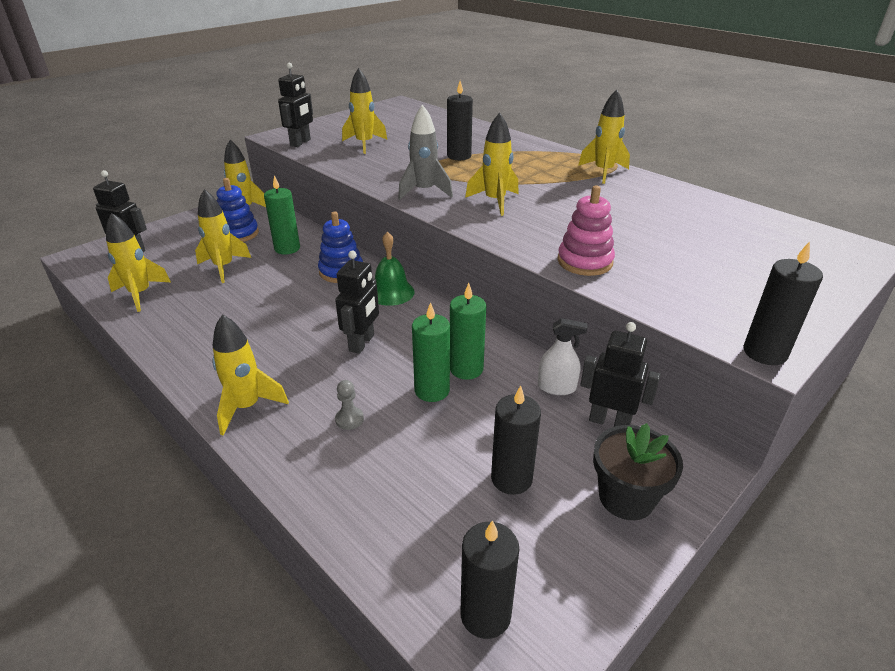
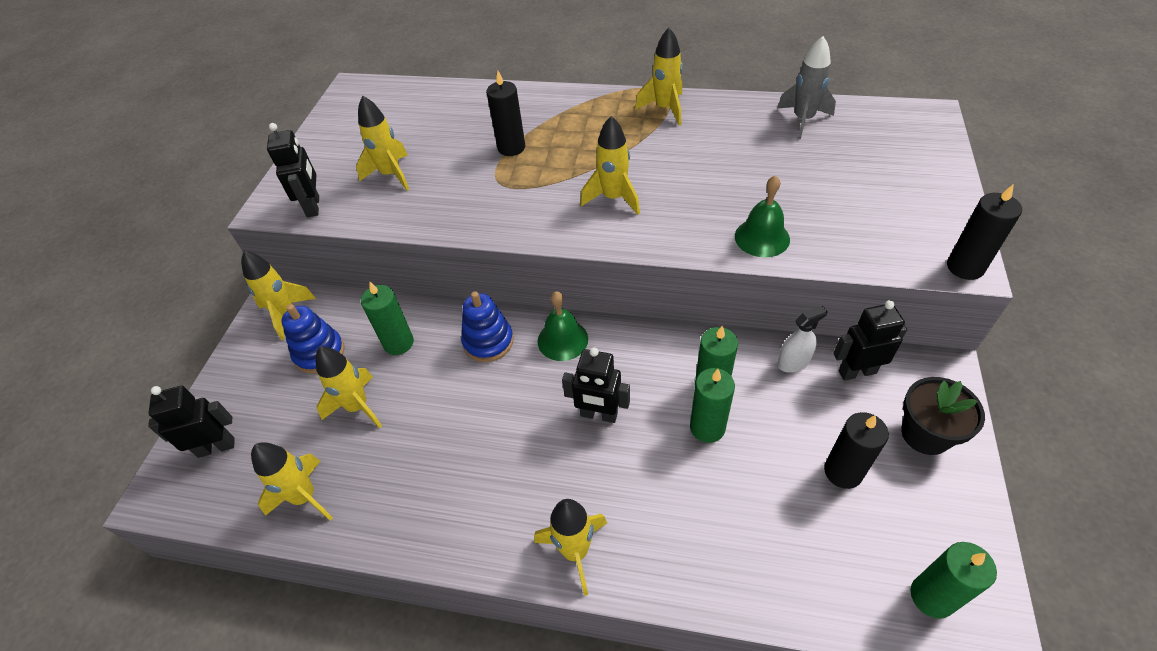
camera: 30 degrees left, 15 degrees up
black robot [335,251,379,354] -> black robot turned 120 degrees clockwise [562,347,630,423]
grey pawn [335,380,364,430] -> none
grey rocket [398,105,453,200] -> grey rocket moved to [777,36,836,140]
black candle [461,520,519,639] -> green candle [911,542,997,619]
pink stacking toy [557,186,615,276] -> green bell [735,175,790,257]

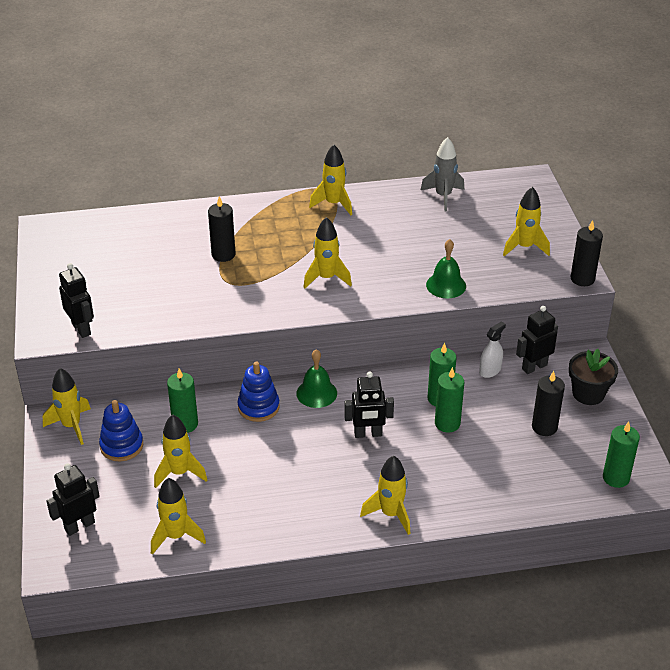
camera: 25 degrees left, 10 degrees down
yellow rocket [356,96,409,190] -> yellow rocket moved to [503,187,550,256]

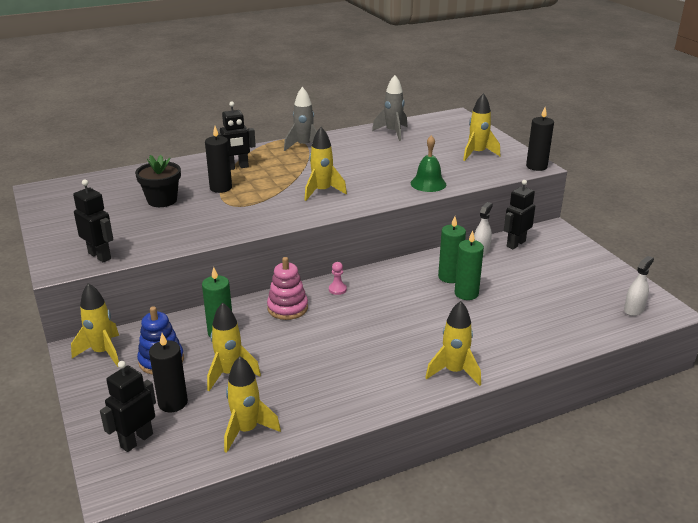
camera: 15 degrees left, 10 degrees down
blue stacking toy [238,362,280,422] -> pink stacking toy [267,257,308,320]
green bell [296,349,337,408] -> pink pawn [329,262,347,295]
yellow rocket [309,145,352,215] -> grey rocket [284,87,317,151]
black robot [344,372,394,438] -> black robot moved to [218,102,256,170]
black candle [532,371,565,436] -> black candle moved to [149,333,188,412]
black flower pot [569,349,618,405] -> black flower pot moved to [135,155,181,207]
green candle [603,422,640,488] -> white spray bottle [624,256,654,316]

